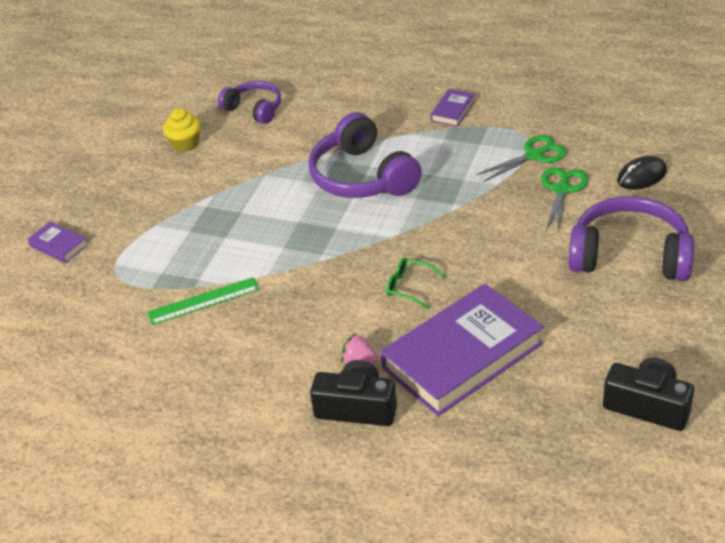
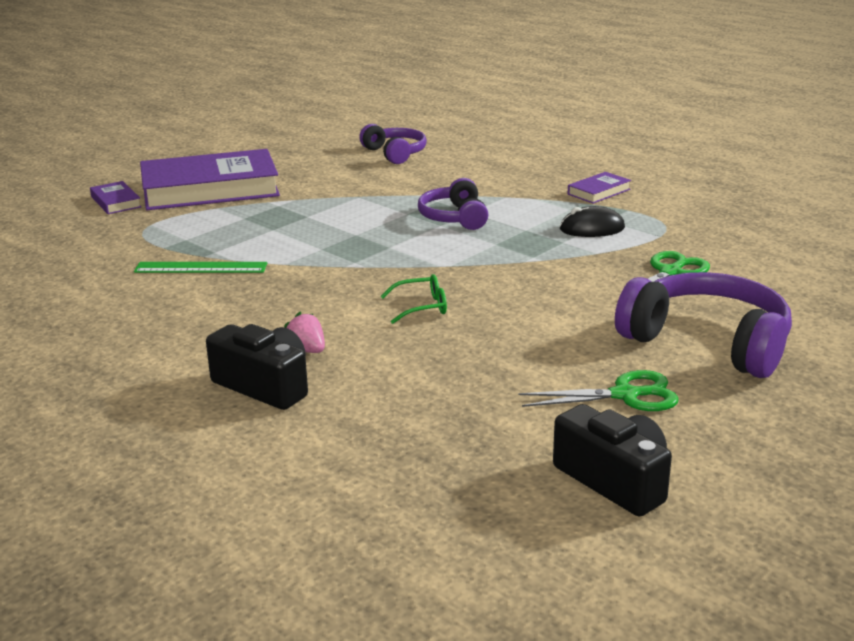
camera: 20 degrees right, 15 degrees down
yellow cupcake [163,108,201,152] -> none
purple headphones [308,112,422,198] -> purple headphones [418,178,488,230], size x0.60
purple book [380,284,544,416] -> purple book moved to [140,149,280,210]
green glasses [386,258,445,309] -> green glasses turned 120 degrees clockwise [381,274,447,324]
green scissors [477,135,567,182] -> green scissors moved to [518,370,679,411]
black mouse [617,156,667,190] -> black mouse moved to [560,206,625,237]

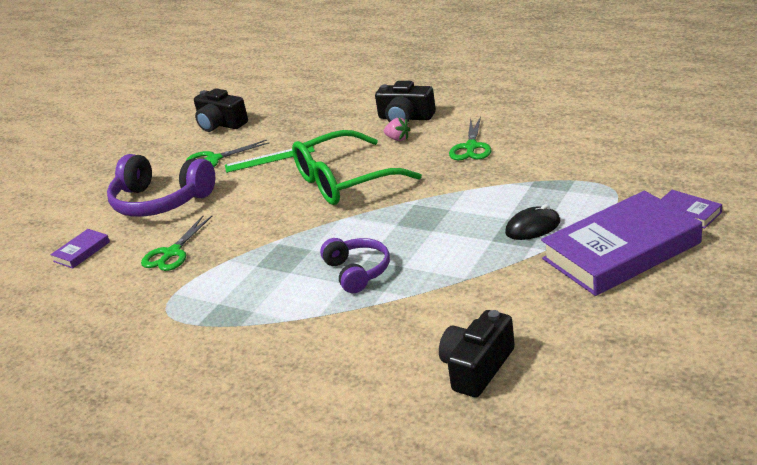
camera: 170 degrees right, 5 degrees up
green ruler [134,262,267,273] -> green ruler moved to [225,146,315,173]
purple headphones [359,124,427,164] -> black camera [439,310,515,398]
green glasses [381,274,447,324] -> green glasses [292,130,422,205], size x2.47
black mouse [560,206,625,237] -> black mouse moved to [505,204,560,240]
purple book [568,172,631,204] -> purple book moved to [50,229,110,269]
none -> green scissors [449,116,492,160]

